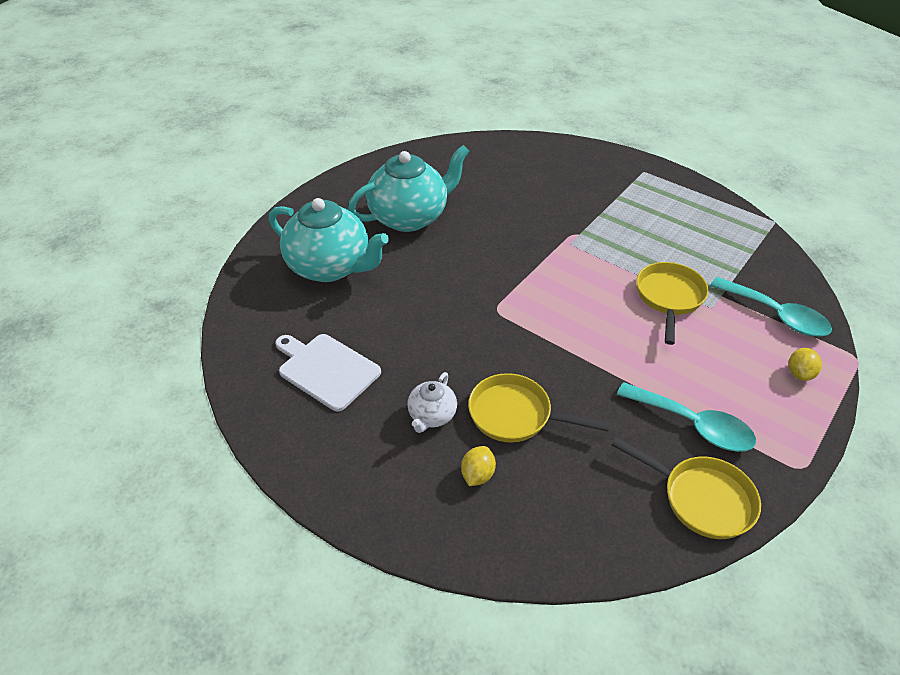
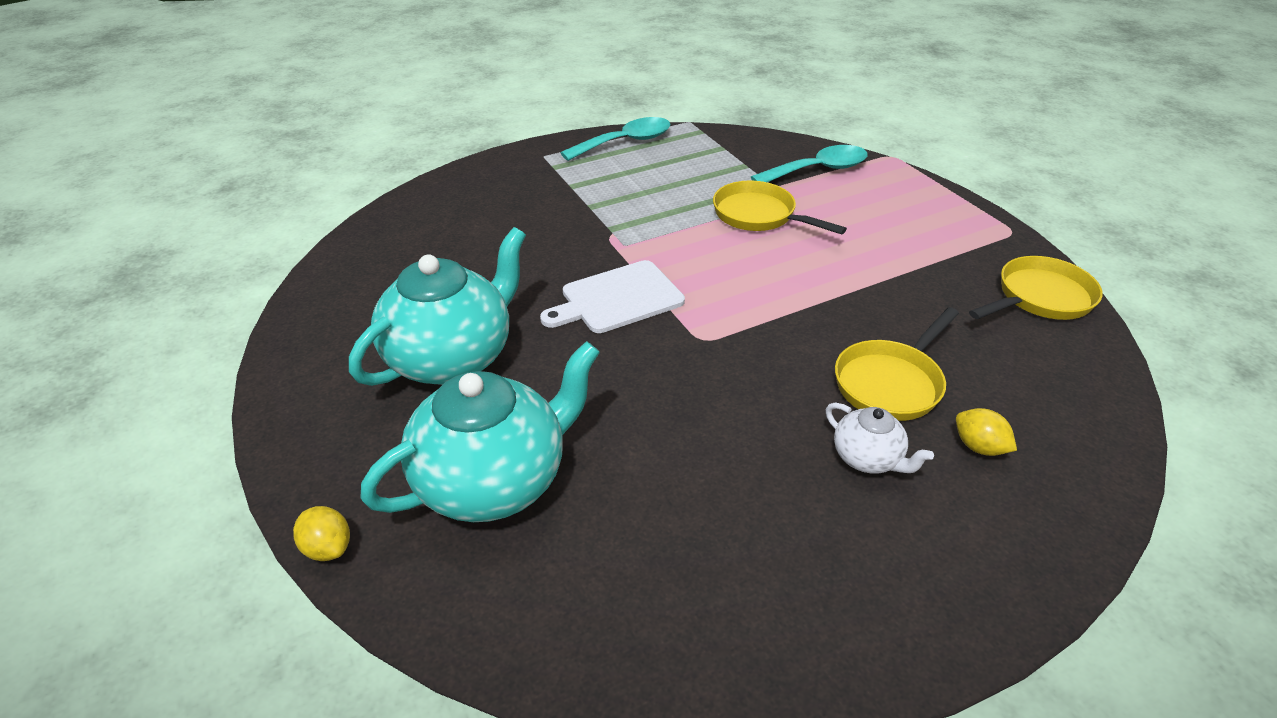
camera: 65 degrees left, 5 degrees down
white cutting board [275,334,381,411] -> white cutting board moved to [540,260,685,333]
turquoise teapot [348,145,469,232] -> turquoise teapot turned 45 degrees clockwise [349,227,526,386]
turquoise spoon [617,382,756,452] -> turquoise spoon moved to [560,117,670,161]
yellow lemon [788,348,822,381] -> yellow lemon moved to [293,506,350,561]

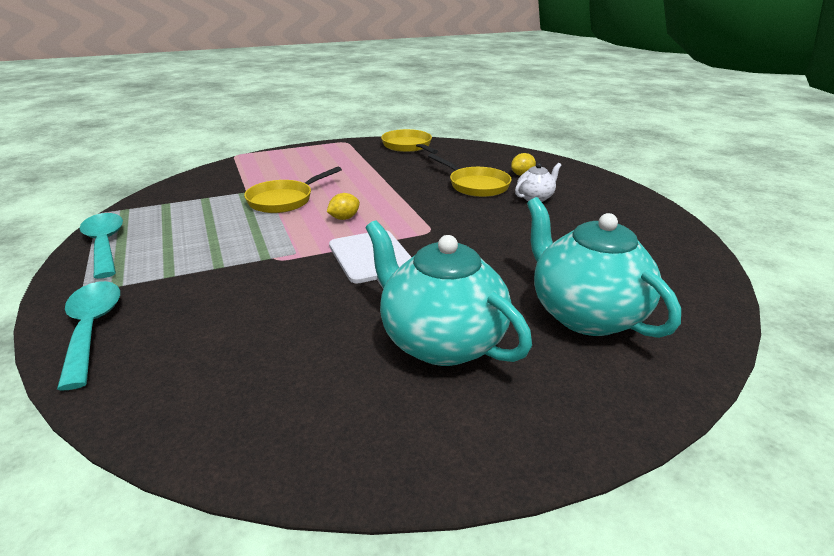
camera: 85 degrees left, 10 degrees down
yellow lemon [293,506,350,561] -> yellow lemon moved to [327,193,360,220]
turquoise spoon [751,145,868,182] -> turquoise spoon moved to [57,281,120,391]

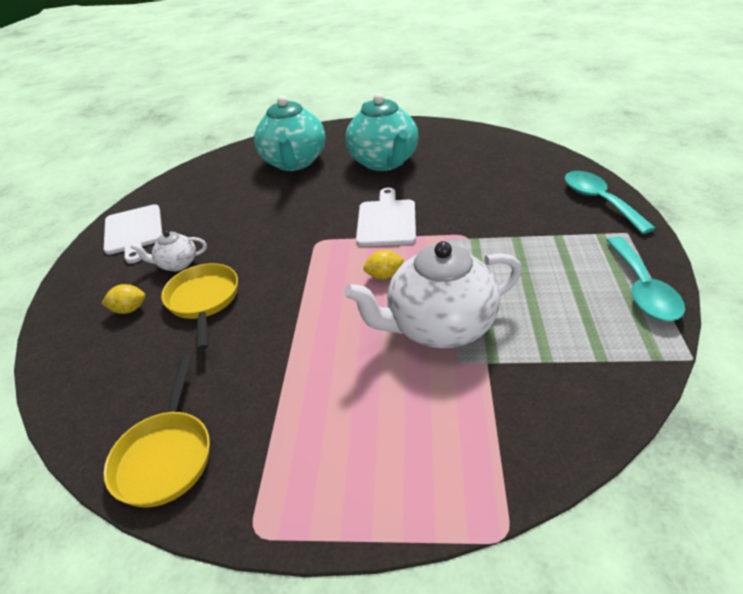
camera: 150 degrees left, 10 degrees up
turquoise spoon [57,281,120,391] -> turquoise spoon turned 150 degrees clockwise [565,171,655,234]
yellow pan [244,166,342,213] -> white teapot [344,241,522,348]
none -> white cutting board [104,204,162,264]

